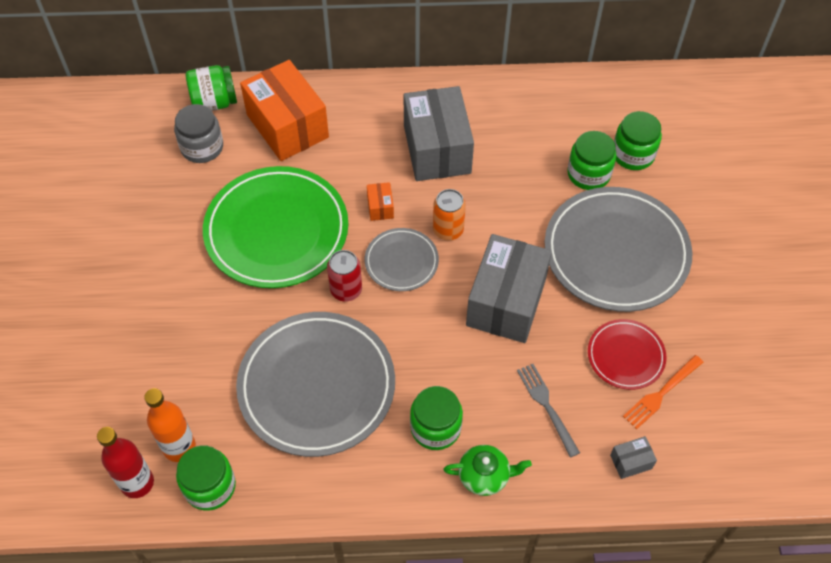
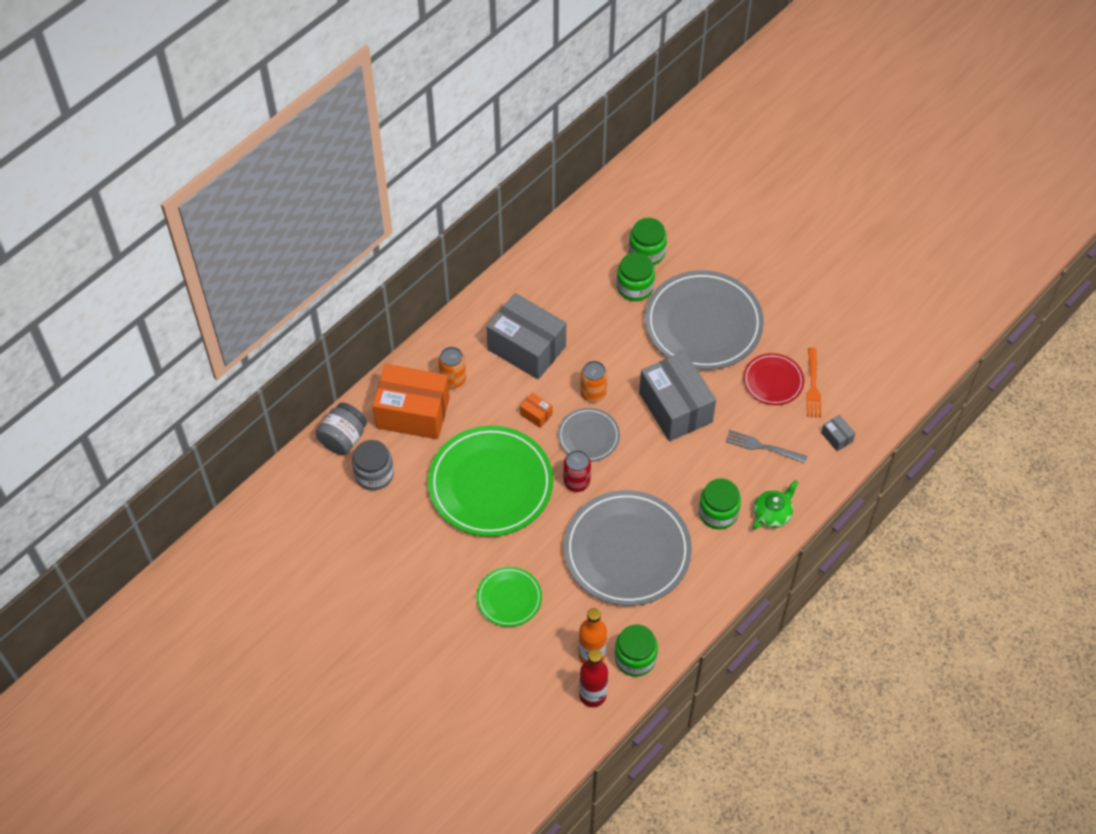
camera: 45 degrees left, 0 degrees up
green jar [186,65,237,111] -> grey jar [316,403,367,455]
grey box [610,436,657,479] -> grey box turned 60 degrees counterclockwise [821,415,855,451]
none -> orange can [438,347,466,389]
none -> green plate [477,567,542,627]

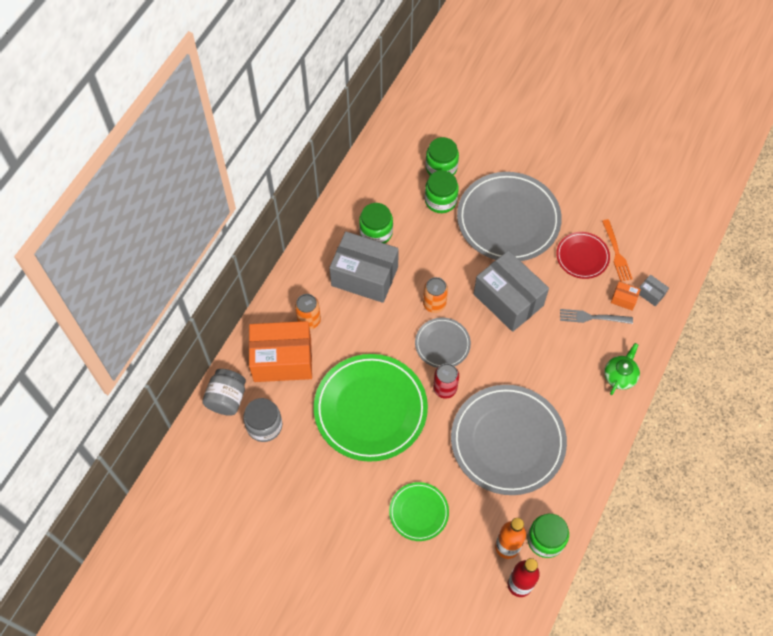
camera: 15 degrees left, 5 degrees up
orange box [520,392,553,428] -> orange box moved to [611,282,641,311]
green jar [699,479,741,530] -> green jar moved to [359,203,393,244]

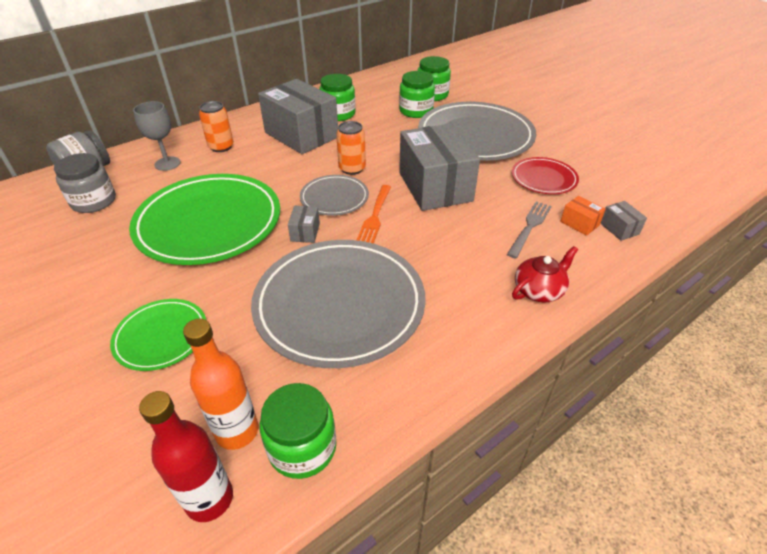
camera: 25 degrees right, 20 degrees down
orange box [249,321,312,382] -> grey goblet [133,101,181,171]
red can [433,363,459,399] -> grey box [288,206,320,243]
grey fork [560,309,633,324] -> grey fork turned 90 degrees clockwise [507,202,552,259]
orange fork [602,219,633,282] -> orange fork moved to [357,185,391,244]
green teapot [604,343,640,395] -> red teapot [512,246,578,302]

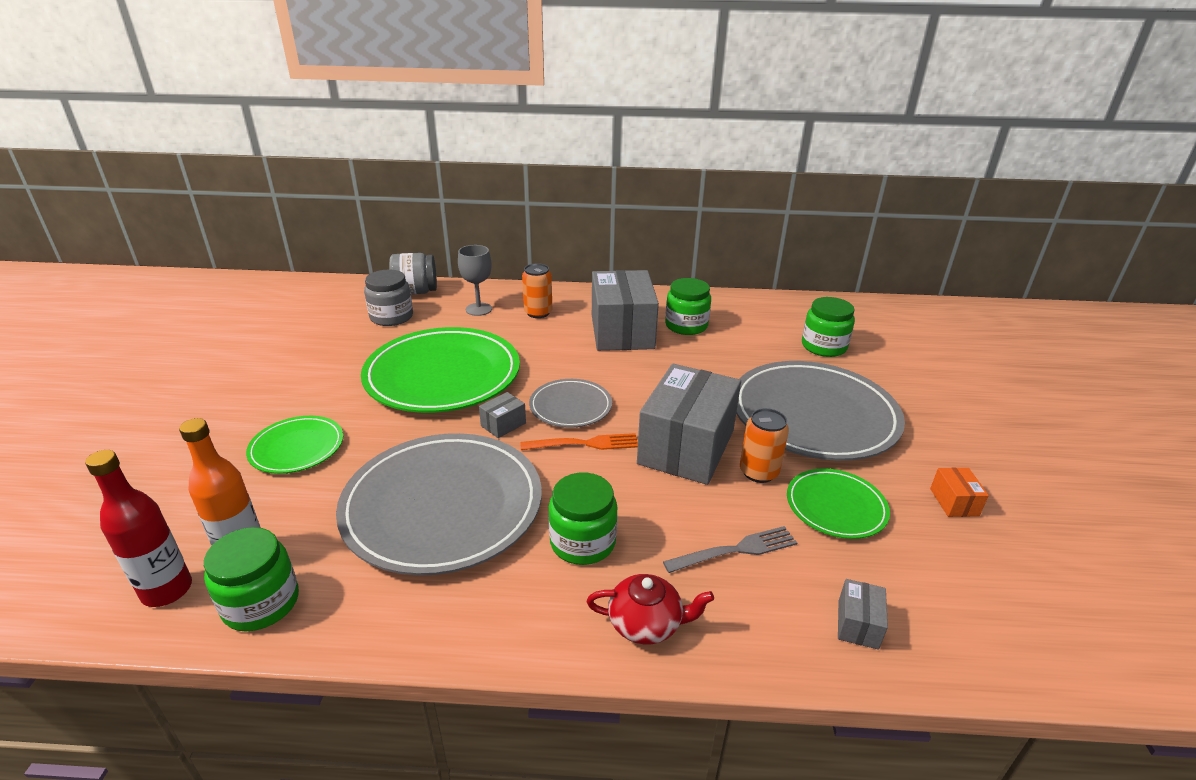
camera: 40 degrees right, 10 degrees down
orange can [336,121,366,175] -> orange can moved to [740,408,789,483]
orange fork [357,185,391,244] -> orange fork turned 150 degrees counterclockwise [520,433,638,450]
green jar [399,71,435,118] -> green jar moved to [548,473,617,565]
red plate [512,157,579,194] -> green plate [787,468,890,539]
orange box [560,196,606,236] -> orange box moved to [930,468,989,517]

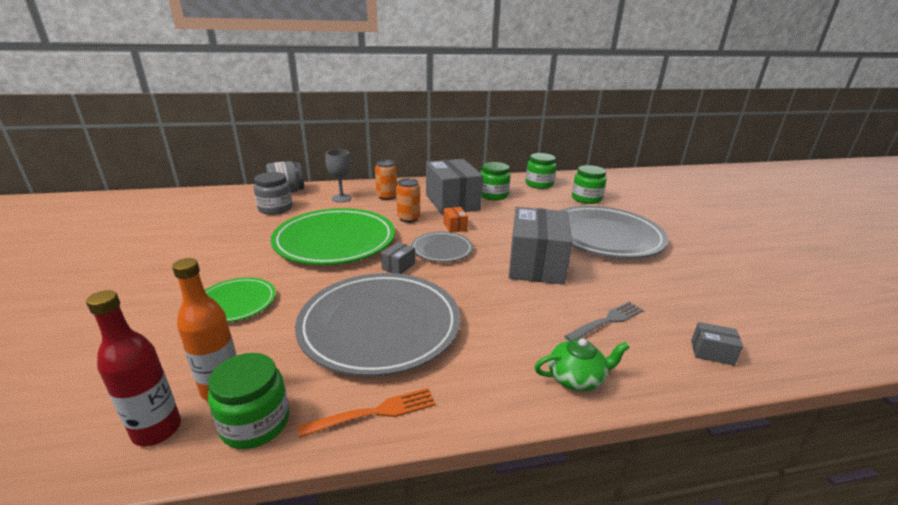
camera: 15 degrees left, 5 degrees down
orange fork [520,433,638,450] -> orange fork moved to [297,388,436,438]
green jar [548,473,617,565] -> green jar moved to [526,153,557,189]
red teapot [587,574,714,644] -> green teapot [535,338,630,391]
orange can [740,408,789,483] -> orange can moved to [396,178,420,223]
green plate [787,468,890,539] -> none
grey box [838,579,888,650] -> grey box turned 75 degrees counterclockwise [691,322,743,366]
orange box [930,468,989,517] -> orange box moved to [443,207,468,233]

